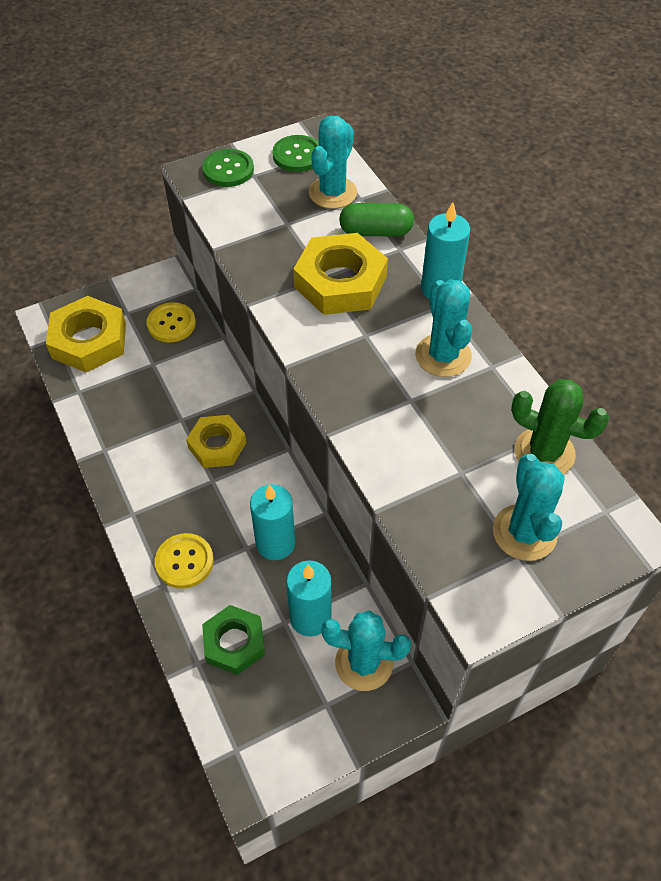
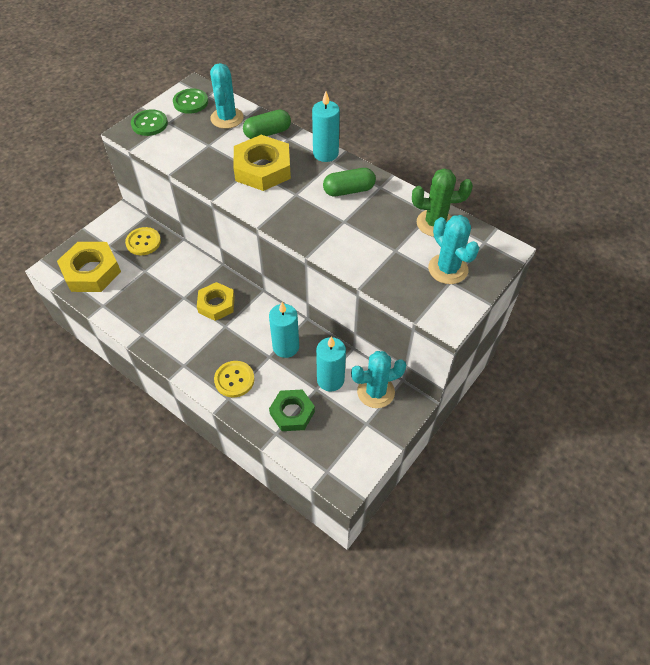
camera: 25 degrees left, 0 degrees up
turquoise cactus [415,279,472,377] -> green capsule [323,168,376,197]

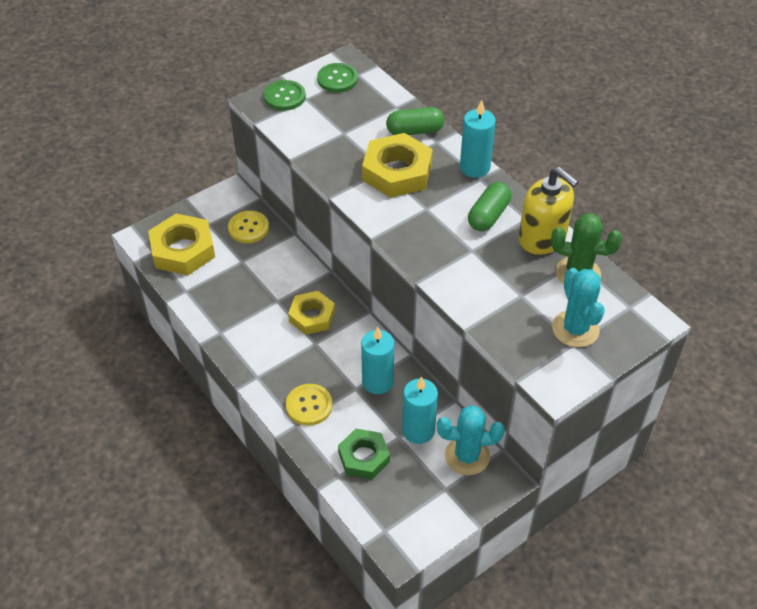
camera: 15 degrees right, 5 degrees down
turquoise cactus [210,63,244,129] -> none
green capsule [323,168,376,197] -> green capsule turned 60 degrees counterclockwise [468,182,511,231]
none -> yellow soap dispenser [519,167,578,255]

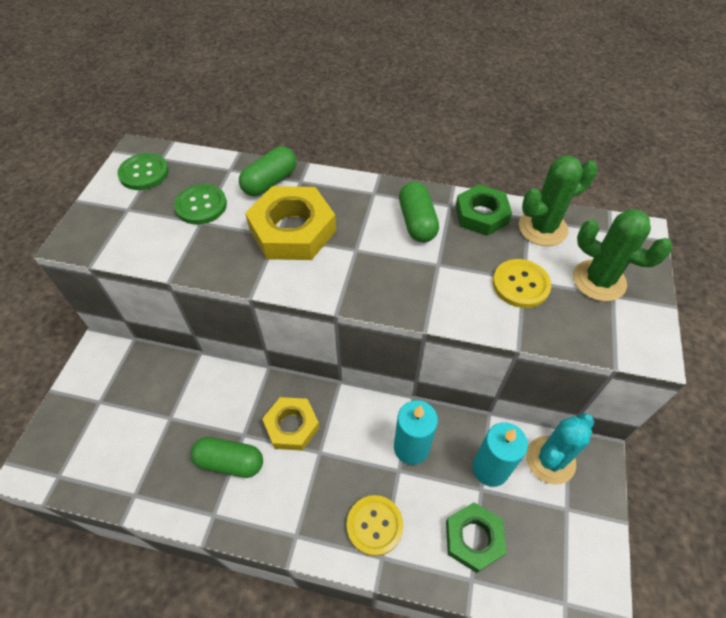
camera: 40 degrees left, 5 degrees up
yellow nut [148,214,215,275] -> none
yellow button [228,211,269,243] -> yellow button moved to [493,259,551,308]
green button [264,80,306,111] -> green button moved to [174,184,227,225]
turquoise candle [460,100,496,178] -> none
yellow soap dispenser [519,167,578,255] -> green nut [455,184,512,236]
turquoise cactus [552,268,605,347] -> green cactus [573,209,672,301]
none -> green capsule [191,437,263,478]

